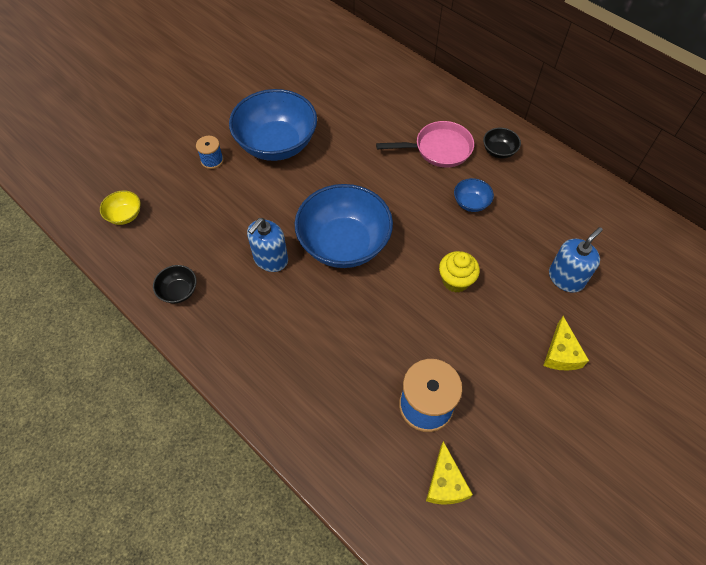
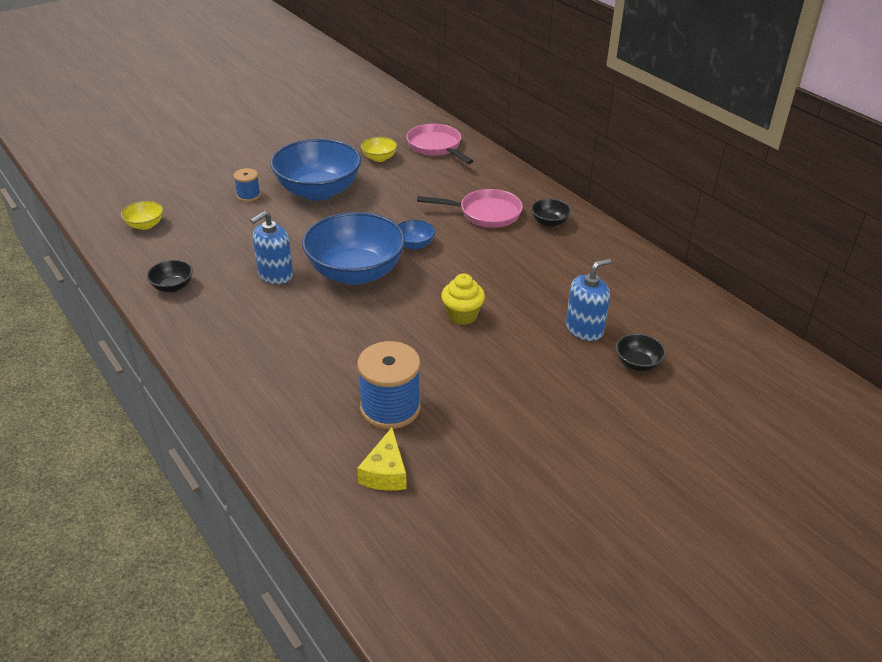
camera: 10 degrees right, 20 degrees down
blue bowl [454,178,494,212] -> blue bowl moved to [398,220,435,250]
yellow cheese [543,316,589,371] -> none
none -> yellow bowl [361,137,397,162]
none -> pink pan [406,124,473,164]
none -> black bowl [616,334,666,371]

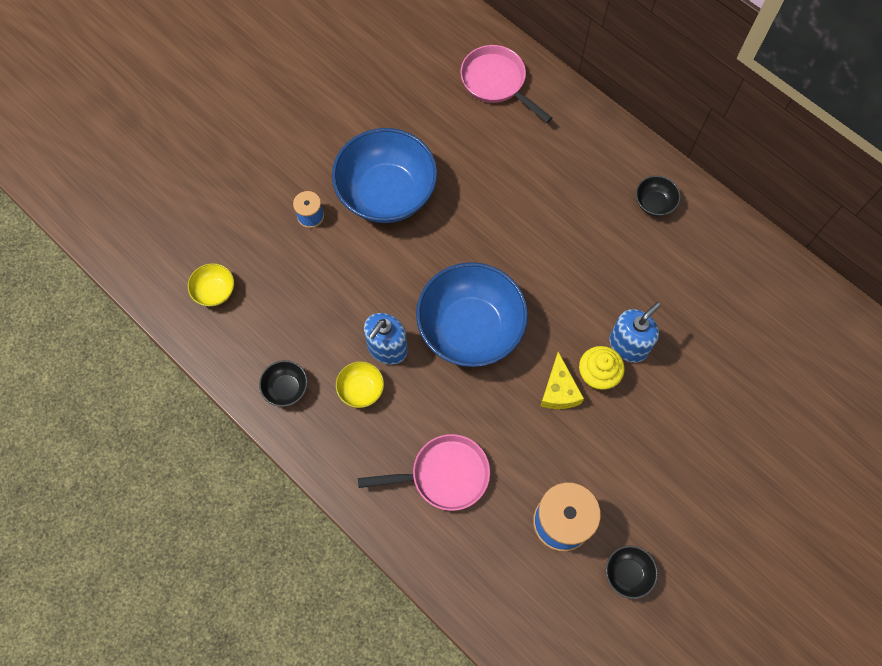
camera: 10 degrees left, 30 degrees up
yellow cheese [357,428,407,491] -> yellow cheese moved to [541,352,584,409]
yellow bowl [361,137,397,162] -> yellow bowl moved to [336,361,384,408]
blue bowl [398,220,435,250] -> none
pink pan [417,189,523,228] -> pink pan moved to [358,434,490,511]
blue soap dispenser [566,259,611,341] -> blue soap dispenser moved to [609,302,660,363]
black bowl [616,334,666,371] -> black bowl moved to [606,545,658,599]

